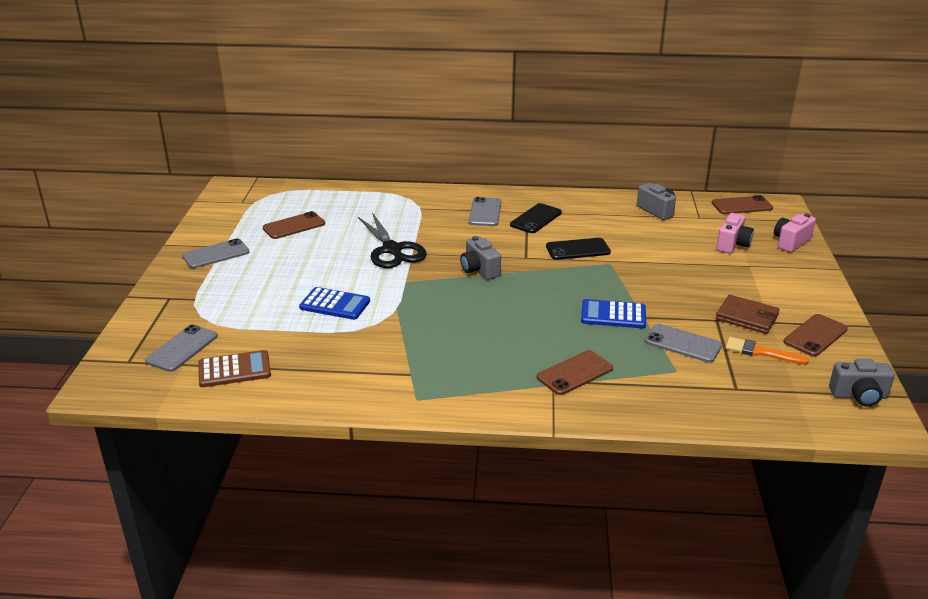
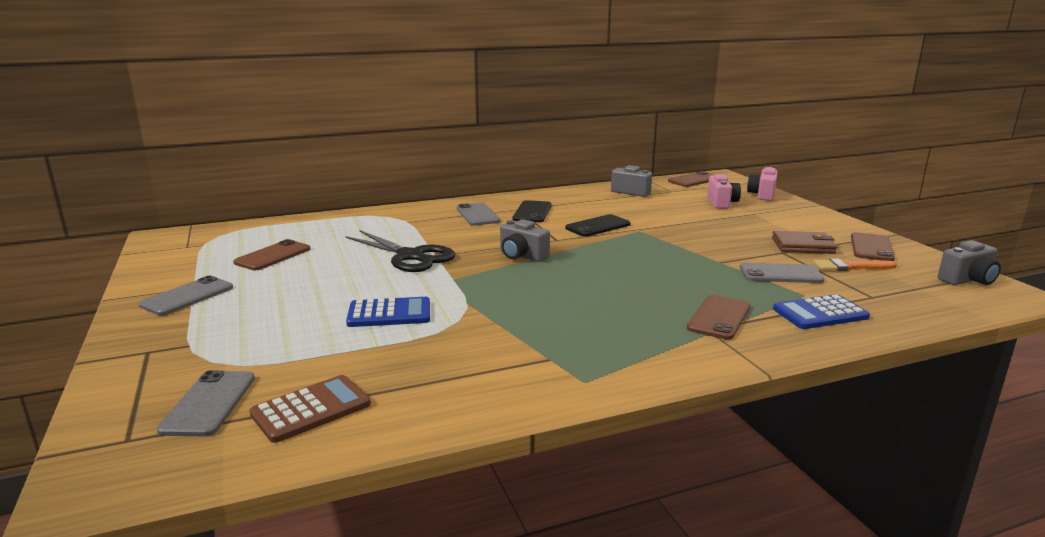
camera: 25 degrees left, 10 degrees down
blue calculator [581,299,646,328] -> blue calculator moved to [773,294,870,329]

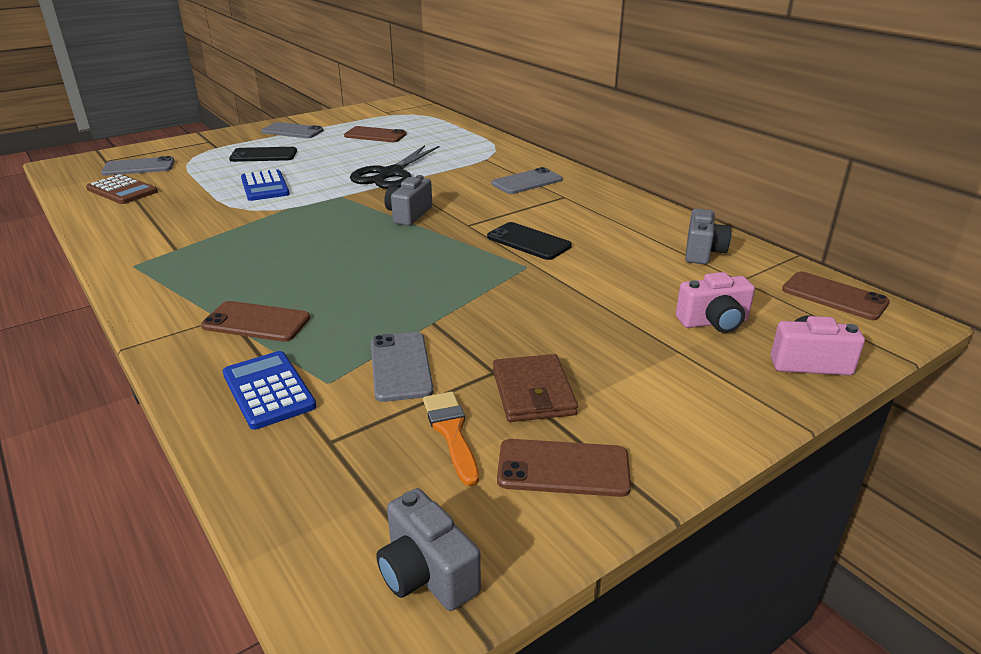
camera: 75 degrees right, 10 degrees up
black phone [513,200,552,222] -> black phone moved to [229,147,297,162]

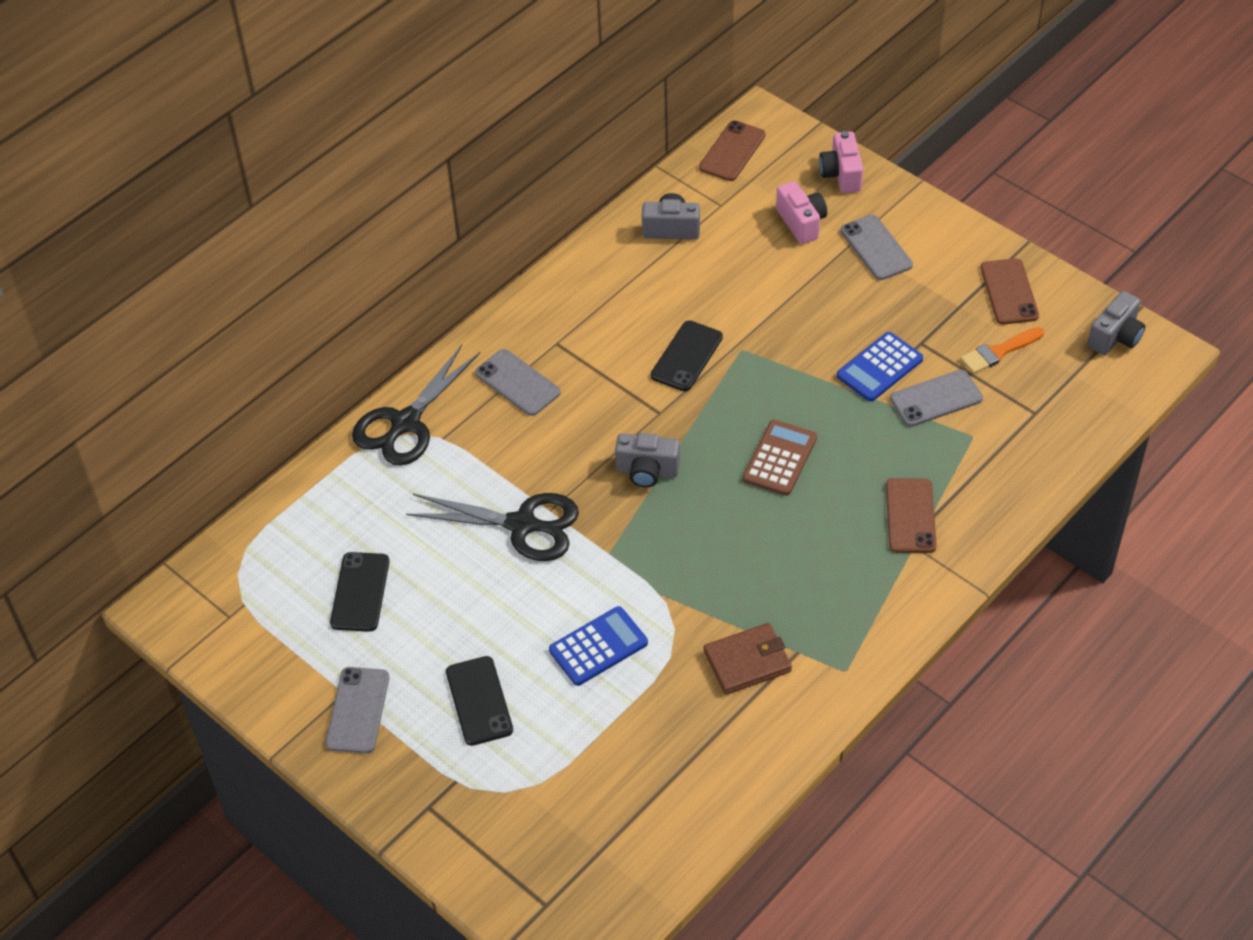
camera: 100 degrees left, 20 degrees up
brown calculator [86,174,158,204] -> brown calculator moved to [743,420,817,496]
grey phone [101,156,175,176] -> grey phone moved to [840,215,913,280]
blue calculator [223,351,317,430] -> blue calculator moved to [837,332,923,402]
brown phone [344,126,407,142] -> black phone [330,552,389,632]
brown wallet [493,354,578,422] -> brown wallet moved to [704,623,792,695]
none -> black scissors [352,345,480,466]

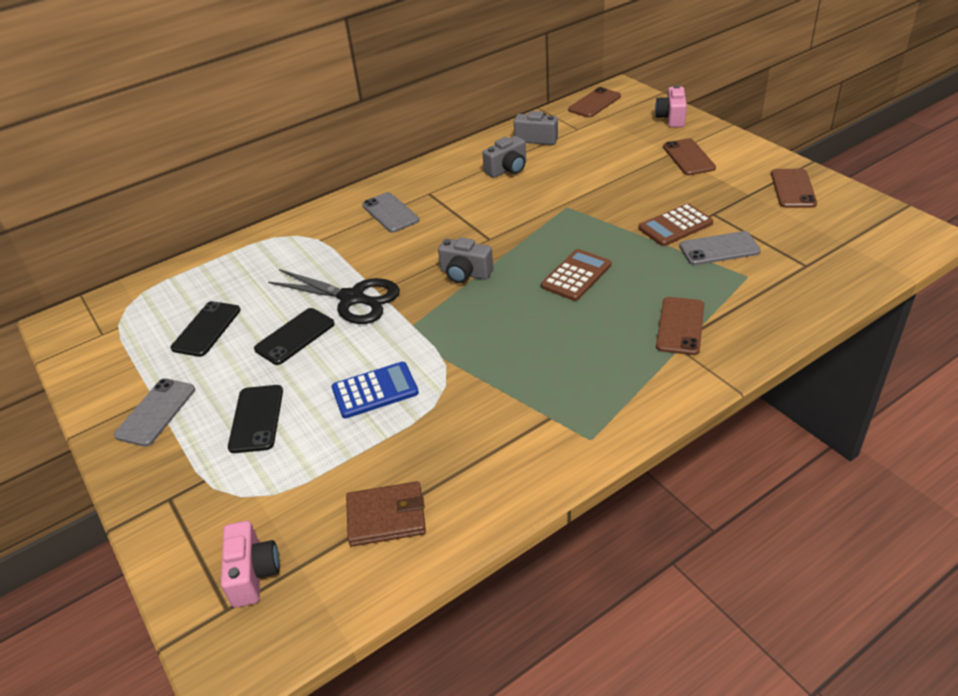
camera: 15 degrees right, 10 degrees down
black scissors [352,345,480,466] -> none
black phone [651,320,723,391] -> black phone moved to [254,308,335,365]
brown wallet [704,623,792,695] -> brown wallet moved to [346,481,426,546]
pink camera [776,181,827,244] -> pink camera moved to [221,521,280,608]
blue calculator [837,332,923,402] -> brown calculator [638,203,713,246]
grey phone [840,215,913,280] -> brown phone [663,138,716,175]
orange brush [960,327,1044,374] -> none
grey camera [1087,291,1145,355] -> grey camera moved to [482,136,526,178]

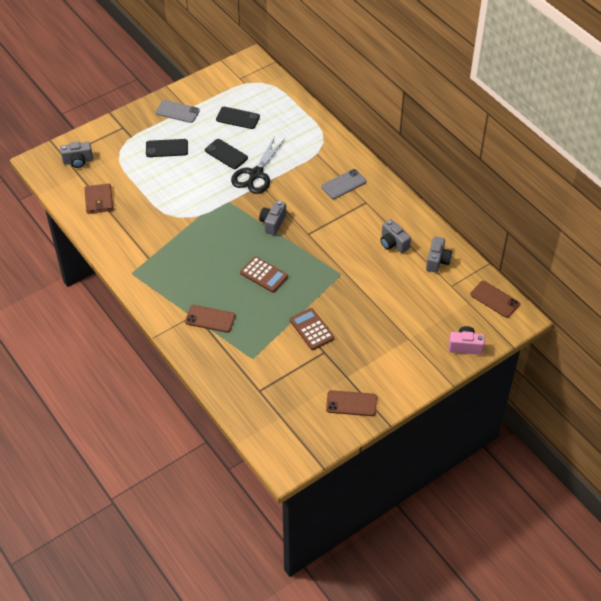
camera: 85 degrees right, 10 degrees up
pink camera [221,521,280,608] -> grey camera [60,141,93,168]
blue calculator [332,362,419,418] -> none
brown phone [663,138,716,175] -> none
grey phone [680,231,761,265] -> none

